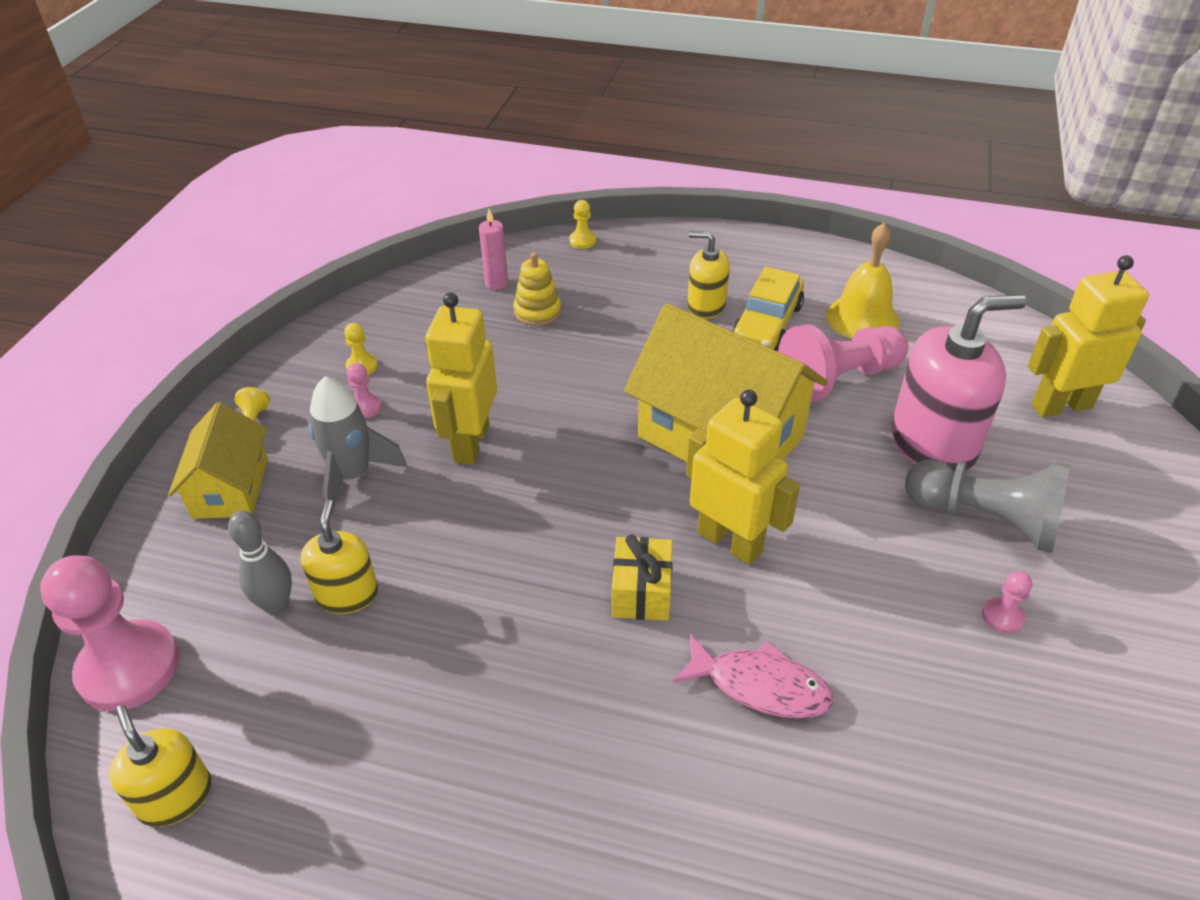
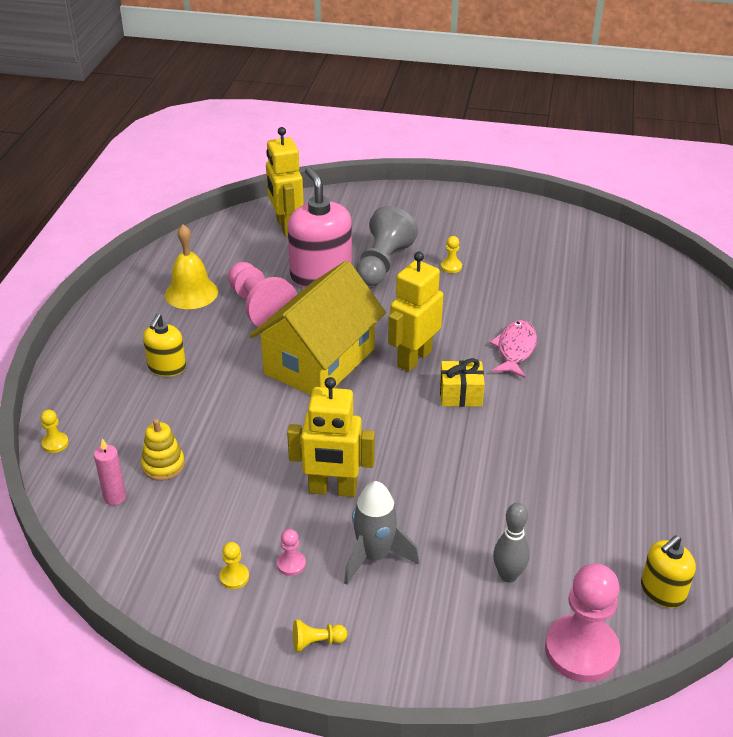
camera: 95 degrees left, 5 degrees down
yellow house [168,402,268,519] -> none
yellow soap dispenser [301,500,378,614] -> none
yellow car [732,267,804,351] -> none
pink pawn [982,571,1032,634] -> yellow pawn [441,236,462,273]

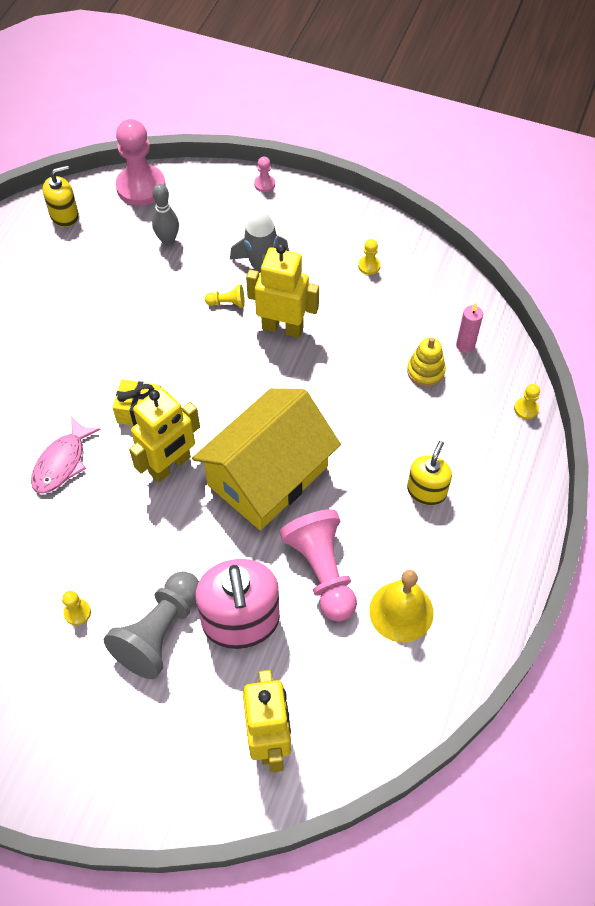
camera: 170 degrees left, 20 degrees up
pink pawn [277,529,306,576] -> pink pawn moved to [254,157,275,192]
yellow pawn [293,620,347,652] -> yellow pawn moved to [205,285,245,308]

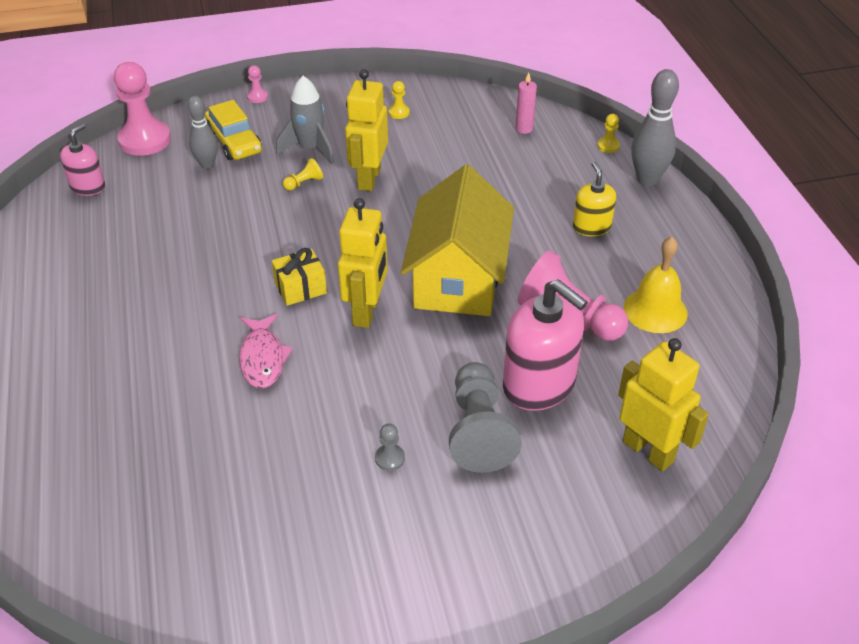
camera: 35 degrees left, 15 degrees down
yellow soap dispenser [43,165,79,227] -> pink soap dispenser [60,124,105,196]
yellow pawn [62,591,91,625] -> grey pawn [375,423,405,471]
yellow robot [246,244,319,338] -> yellow robot turned 60 degrees counterclockwise [345,69,388,191]
yellow stacking toy [407,337,446,387] -> none
none -> yellow car [205,100,262,160]
none -> grey bowling pin [631,69,679,186]

